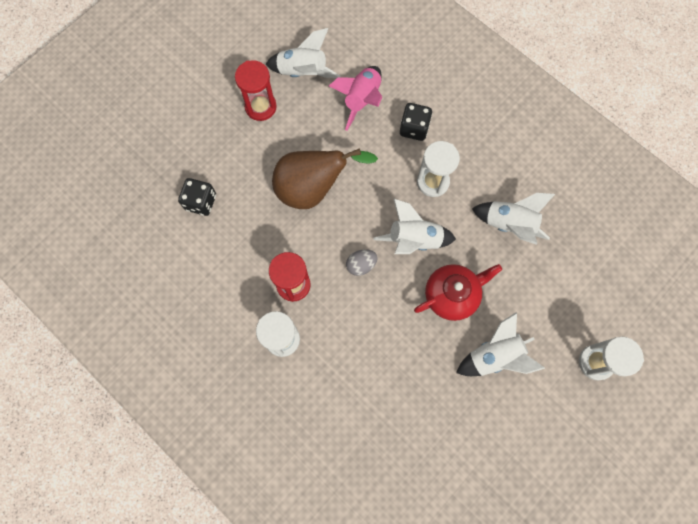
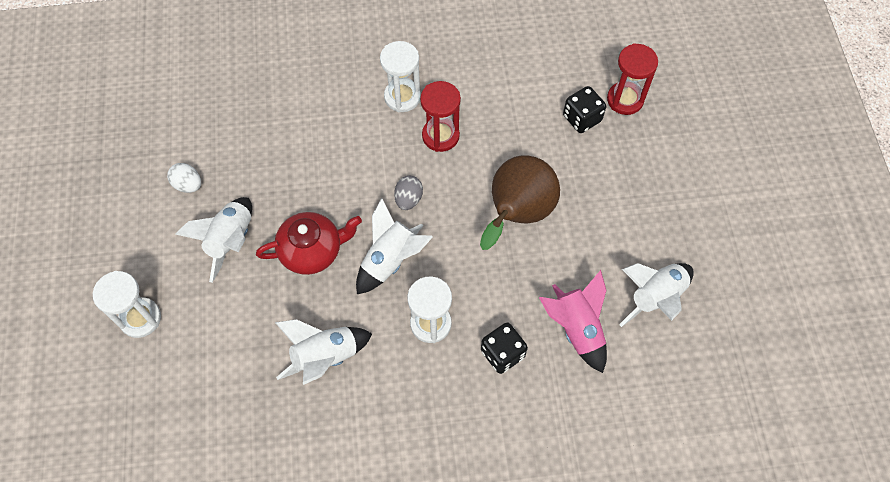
camera: 130 degrees right, 10 degrees down
red hourglass [235,60,277,121] -> red hourglass moved to [607,43,658,115]
red teapot [414,264,502,321] -> red teapot turned 120 degrees counterclockwise [256,212,362,275]
none -> white egg [167,163,201,193]

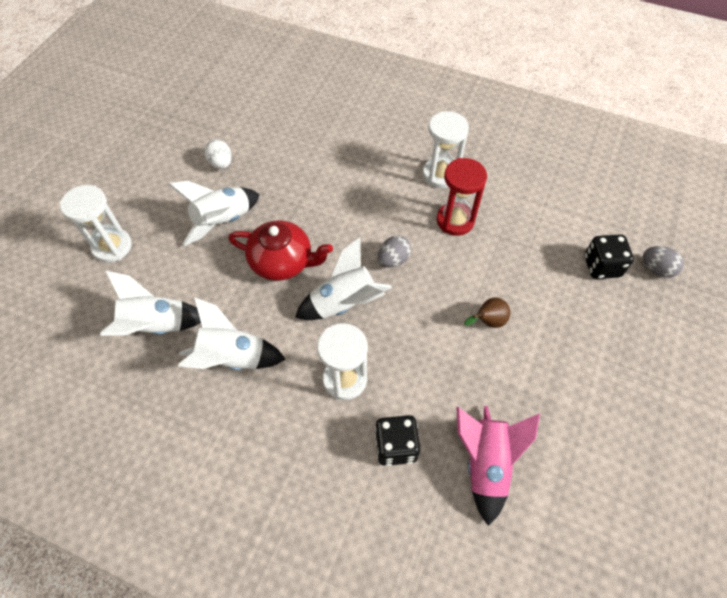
camera: 30 degrees right, 5 degrees down
brown pear [480,156,560,250] -> brown pear [464,298,510,328], size x0.41
red hourglass [607,43,658,115] -> grey egg [643,246,684,278]
white rocket [619,263,694,327] -> white rocket moved to [100,271,201,336]

